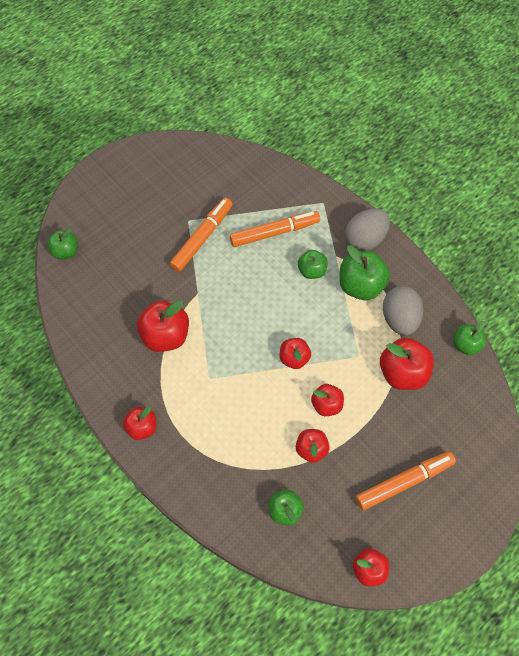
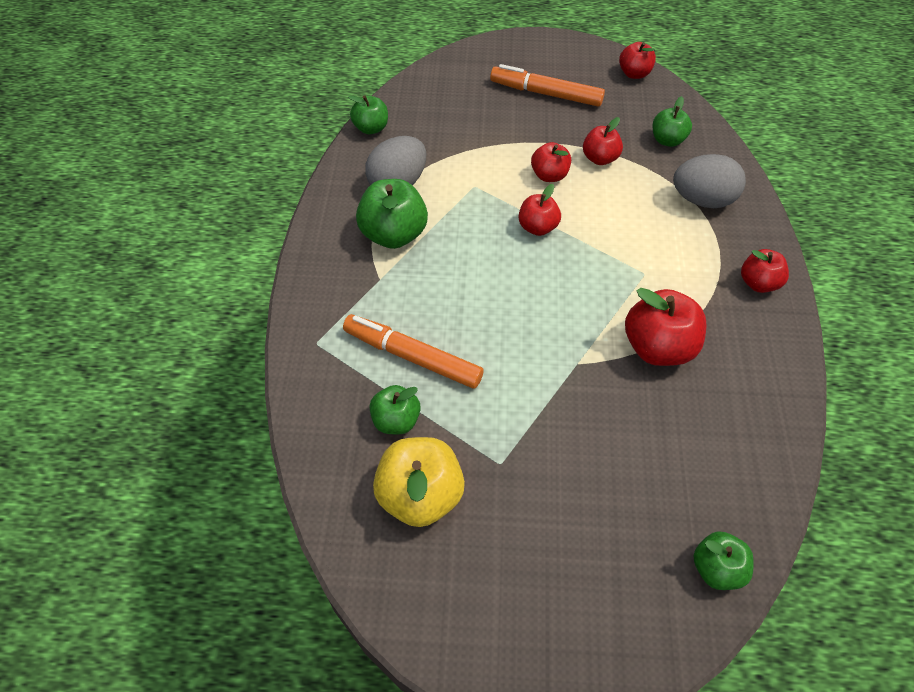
camera: 135 degrees left, 10 degrees down
orange marker [170,198,232,272] -> none
green apple [298,250,328,279] -> green apple moved to [370,385,421,434]
grey egg [345,208,390,251] -> grey egg moved to [673,154,746,208]
red apple [380,338,434,390] -> none
none -> yellow apple [373,437,465,527]

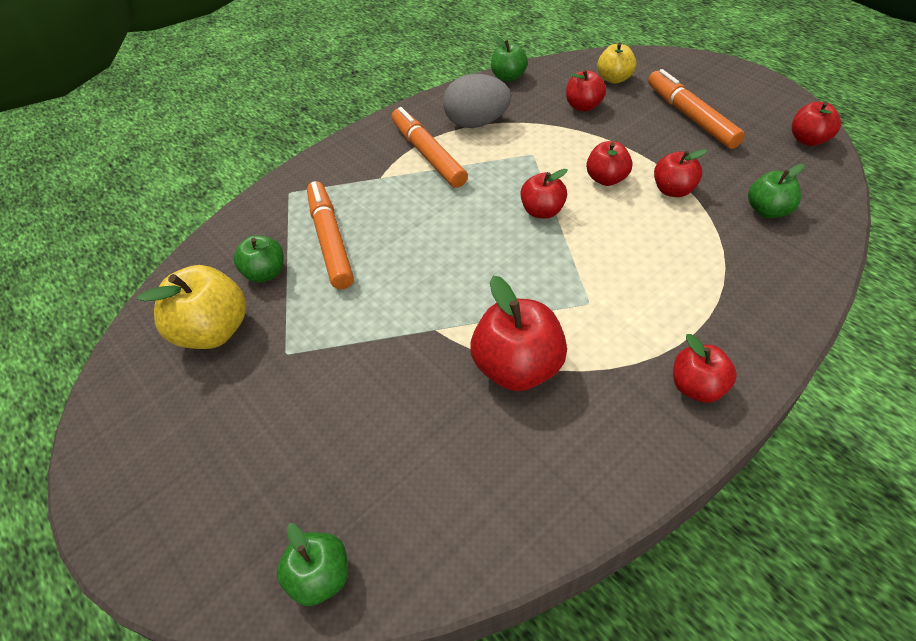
camera: 50 degrees right, 5 degrees down
green apple [356,179,428,249] -> orange marker [392,107,468,188]
grey egg [673,154,746,208] -> none
none -> red apple [566,69,606,111]
none -> yellow apple [597,43,637,84]

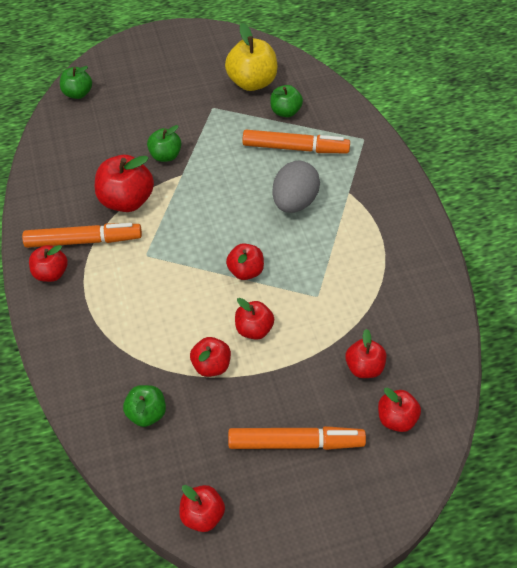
camera: 110 degrees right, 5 degrees up
orange marker [392,107,468,188] -> orange marker moved to [22,223,142,248]
grey egg [443,74,511,128] -> grey egg moved to [272,161,320,213]
green apple [491,35,528,82] -> green apple moved to [147,125,181,162]
yellow apple [597,43,637,84] -> red apple [378,388,421,432]

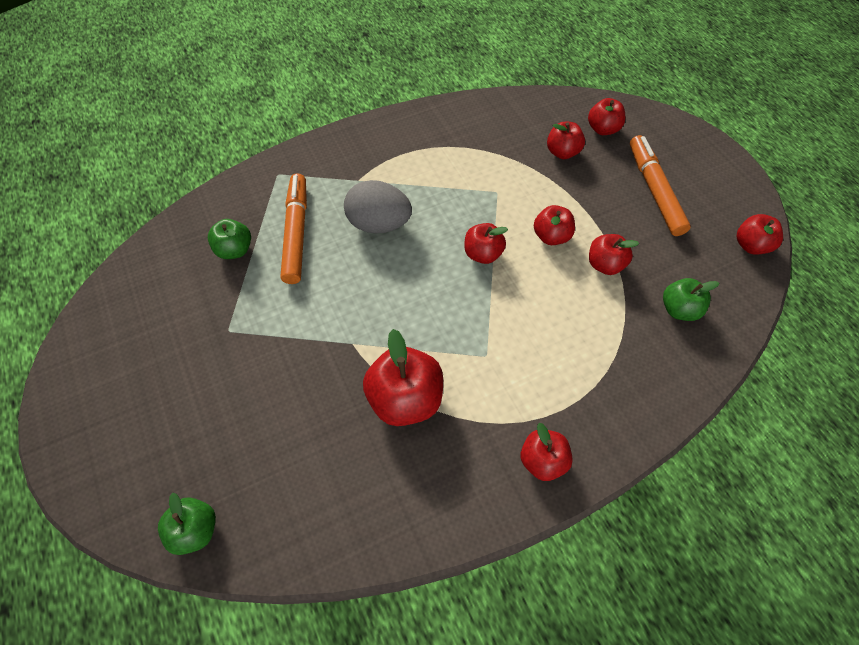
camera: 100 degrees left, 5 degrees up
orange marker [22,223,142,248] -> none
green apple [147,125,181,162] -> none
yellow apple [225,23,277,91] -> none

